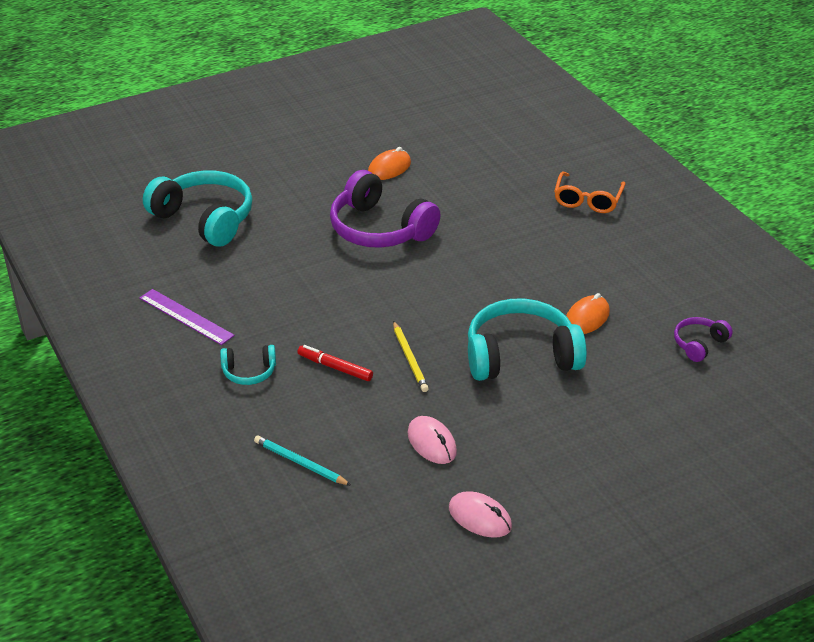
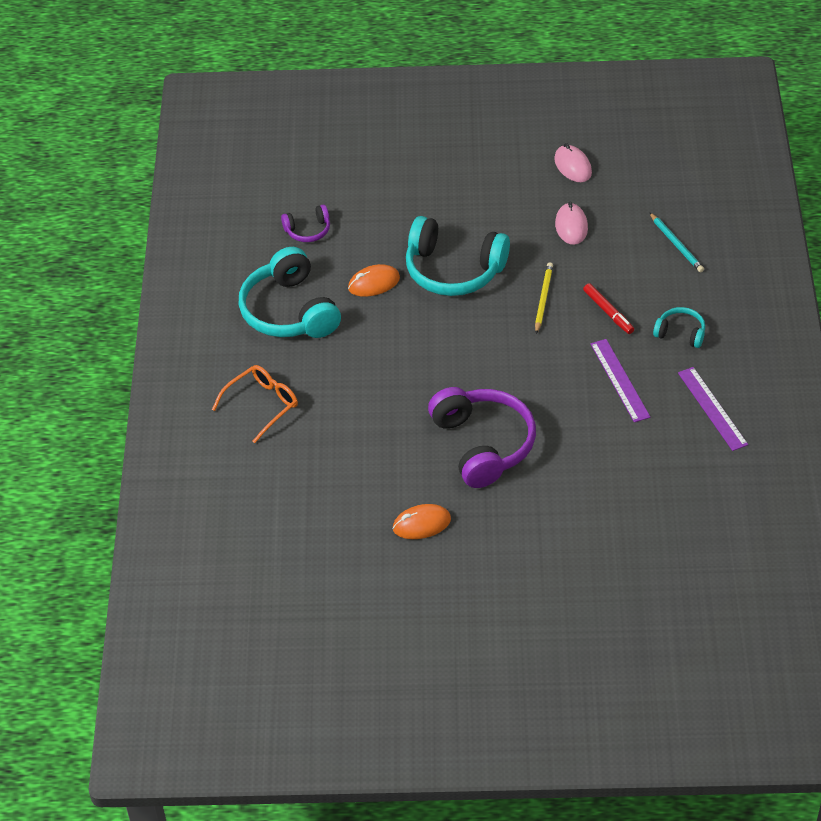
camera: 150 degrees left, 10 degrees up
turquoise headphones [143,171,252,247] -> turquoise headphones moved to [239,247,341,338]
none -> purple ruler [590,339,650,422]

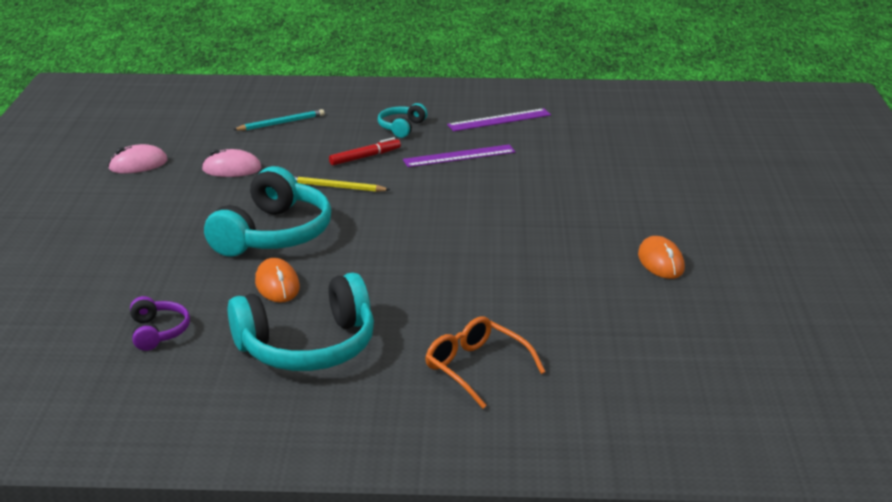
camera: 90 degrees left, 20 degrees down
purple headphones [428,387,536,488] -> none

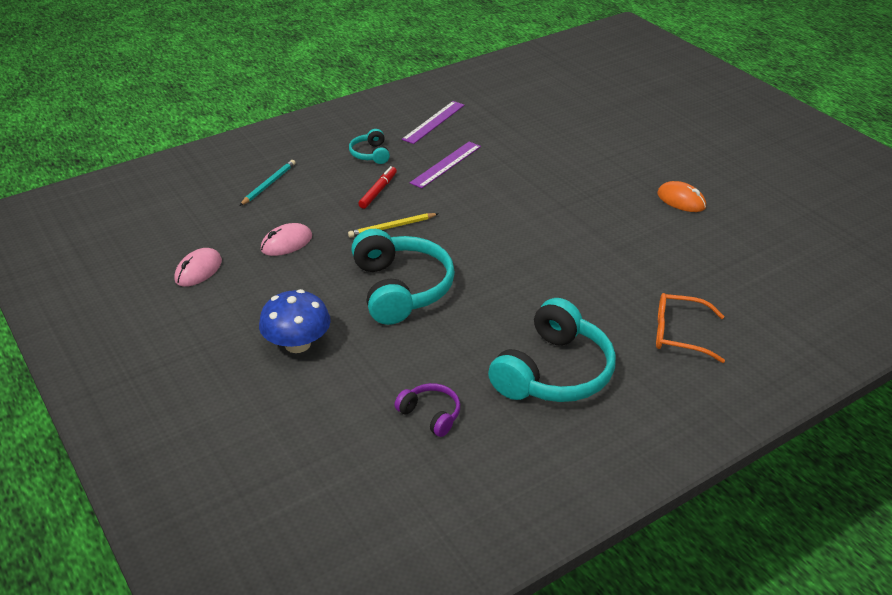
camera: 35 degrees left, 10 degrees up
orange mouse [255,258,300,302] -> none
none -> blue mushroom [259,289,331,353]

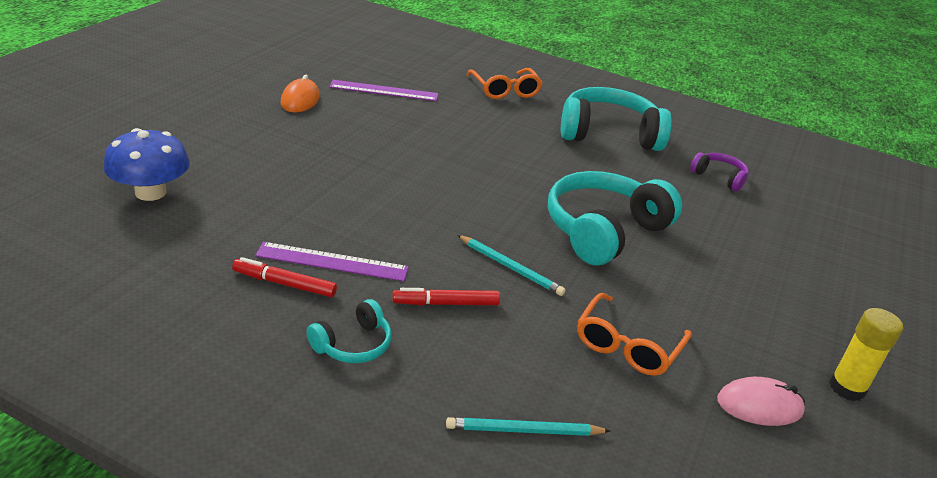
camera: 125 degrees left, 5 degrees down
blue mushroom [259,289,331,353] -> blue mushroom moved to [103,128,190,201]
pink mouse [261,223,312,256] -> orange glasses [577,293,692,376]
yellow pencil [348,213,439,238] -> turquoise pencil [457,235,566,296]
purple headphones [394,383,460,437] -> purple headphones turned 120 degrees clockwise [690,152,749,191]
purple ruler [402,101,465,144] -> purple ruler moved to [329,80,438,101]
none -> red marker [232,257,337,297]
none -> yellow glue stick [829,308,903,401]

